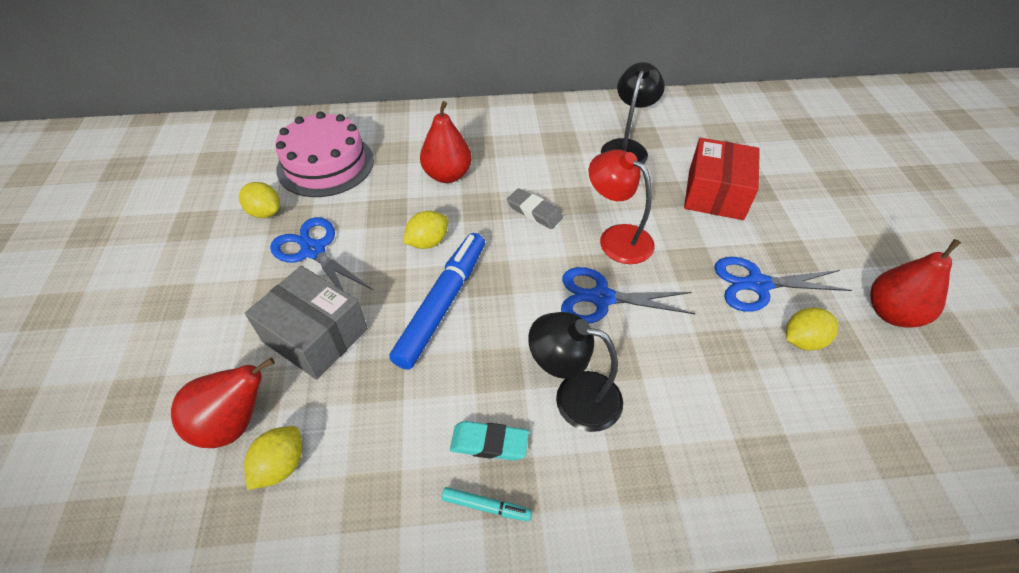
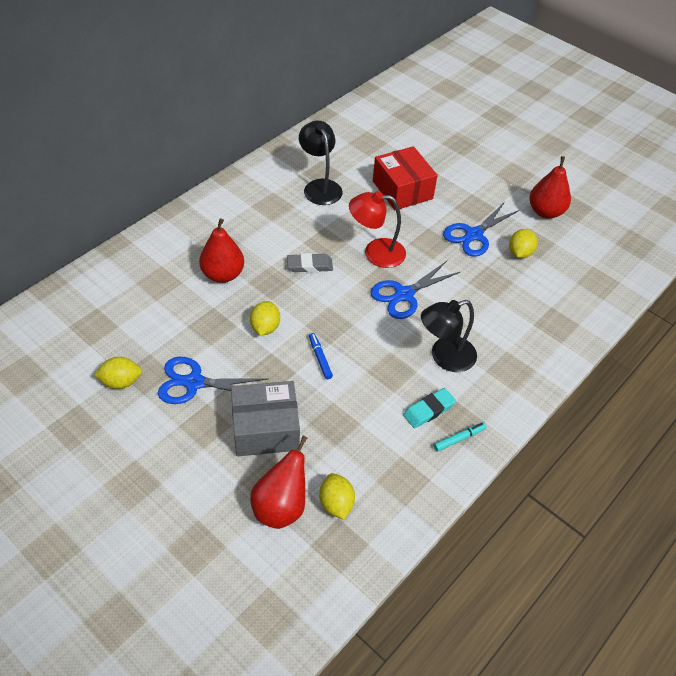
camera: 45 degrees left, 0 degrees up
pink cake [275,111,374,197] -> none
blue marker [389,233,485,370] -> blue marker [309,333,333,379], size x0.43

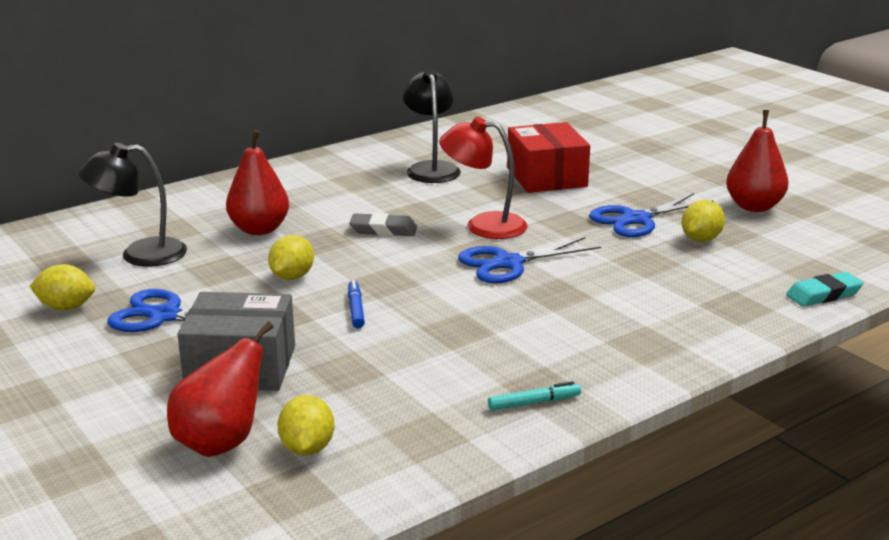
camera: 15 degrees right, 25 degrees down
turquoise eraser [403,388,456,429] -> turquoise eraser moved to [786,272,864,306]
black lamp [421,300,477,372] -> black lamp moved to [78,143,187,267]

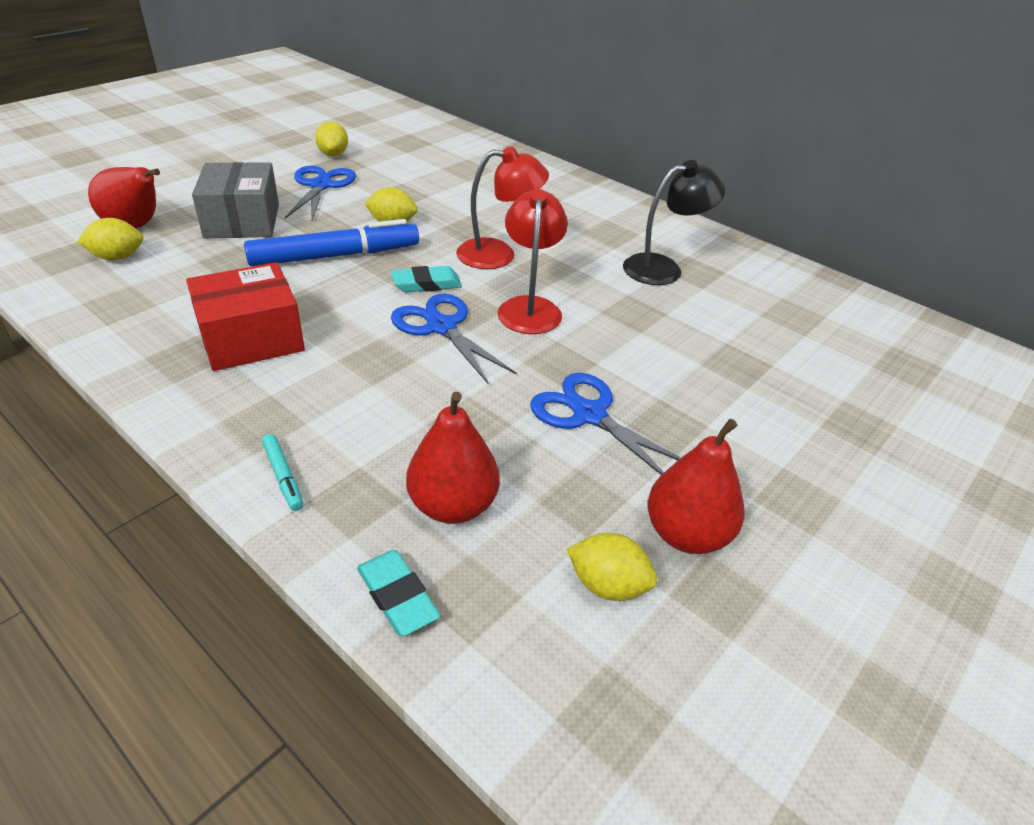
camera: 75 degrees right, 15 degrees up
black lamp [78,143,187,267] -> none
red pear [226,130,289,235] -> red pear moved to [406,392,500,524]
blue marker [348,280,365,328] -> blue marker [244,219,419,267], size x2.34
grey eraser [349,213,417,236] -> red lamp [456,146,549,269]
turquoise marker [488,381,581,411] -> turquoise marker moved to [262,434,303,511]
red box [507,122,590,193] -> red box moved to [186,262,305,371]
yellow lemon [682,200,725,242] -> yellow lemon moved to [567,533,657,601]
none -> turquoise eraser [391,266,462,292]

